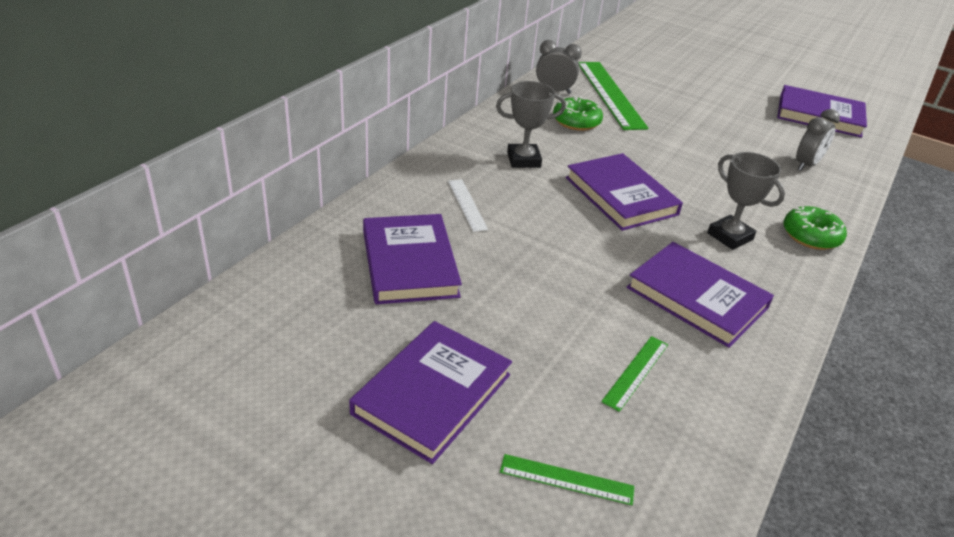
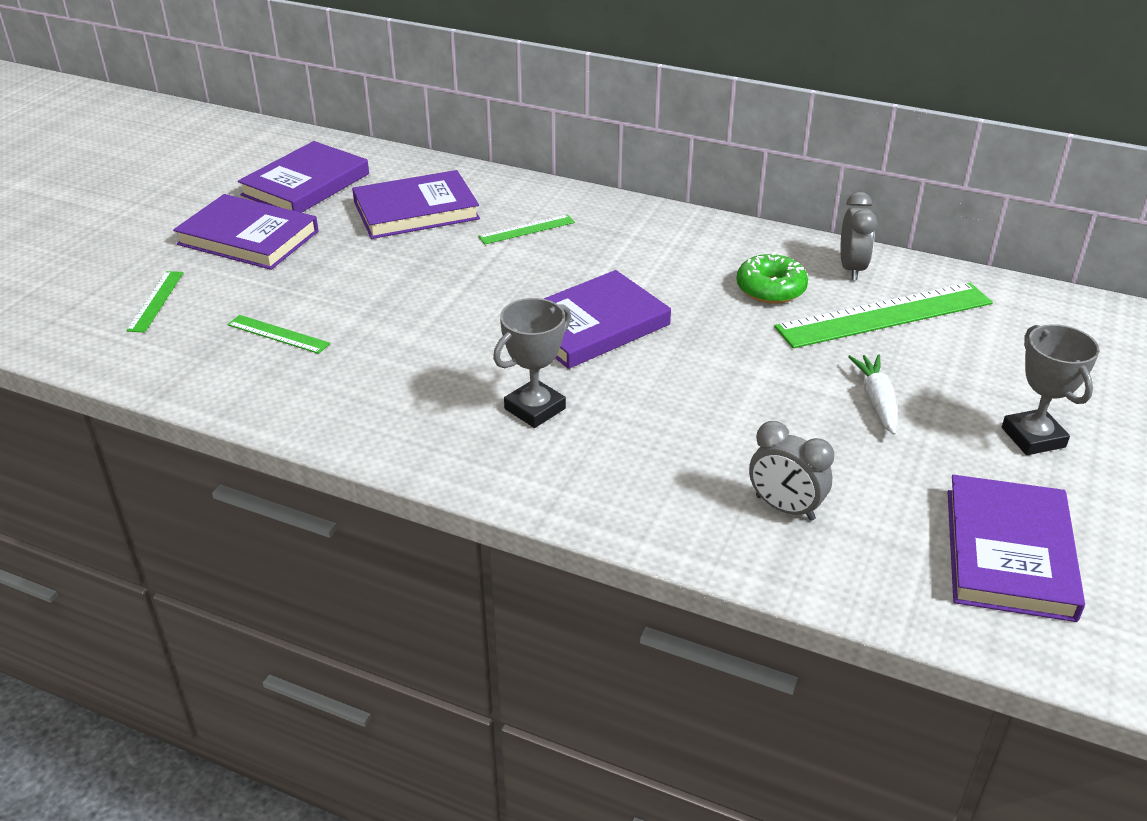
camera: 85 degrees right, 0 degrees up
white ruler [448,179,488,232] -> green ruler [478,215,575,244]
grey trophy [496,81,566,168] -> grey trophy moved to [1002,324,1100,455]
purple book [626,242,774,348] -> purple book moved to [238,141,369,213]
green donut [784,206,847,250] -> none
none -> white carrot [848,355,898,435]

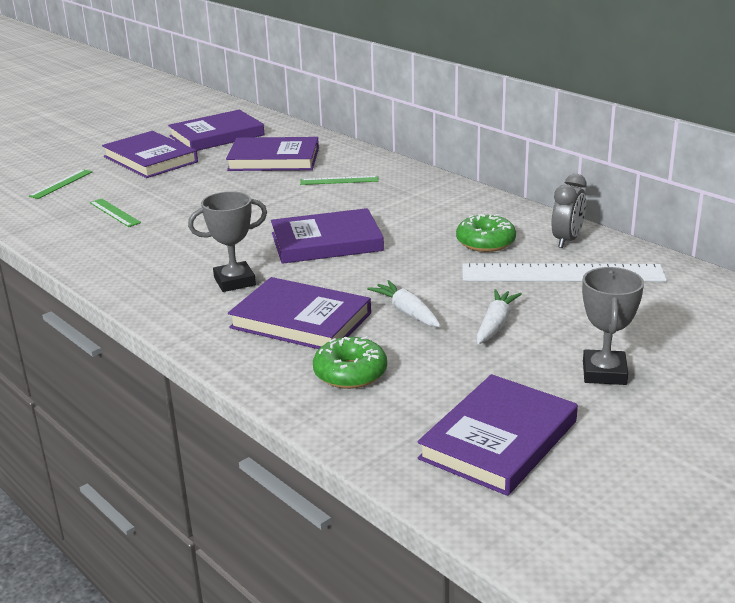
camera: 25 degrees right, 10 degrees down
grey clock [749,421,834,521] -> green donut [313,336,387,389]
green ruler [774,283,993,348] -> white ruler [462,263,667,282]
none -> purple book [228,277,371,349]
none -> white carrot [367,280,441,327]

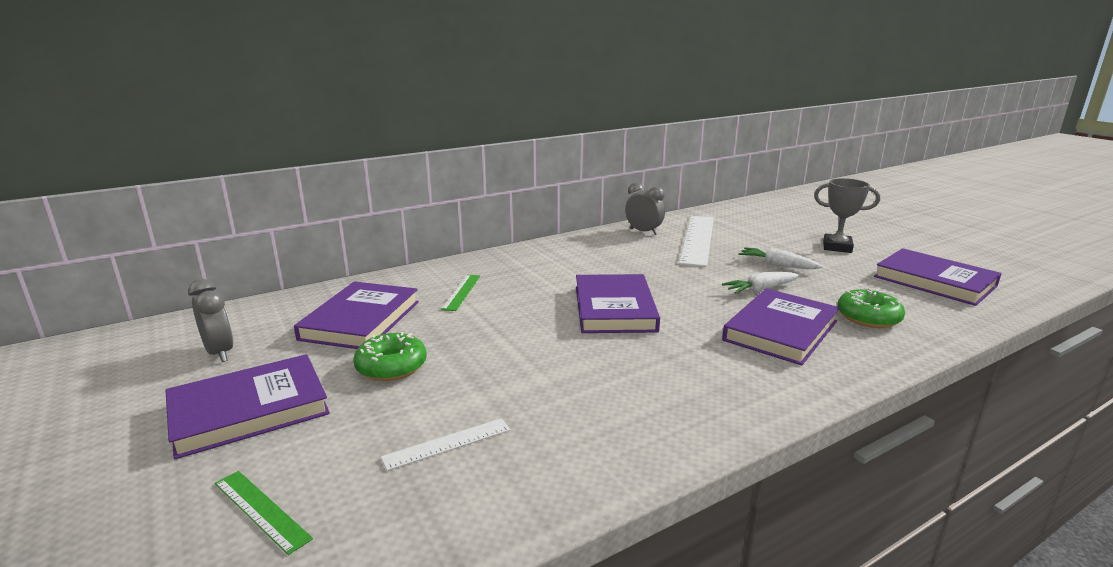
camera: 80 degrees left, 5 degrees down
green ruler [90,199,141,227] -> white ruler [381,418,511,471]
purple book [168,110,265,151] -> grey clock [188,279,233,362]
grey trophy [188,191,267,292] -> none
green donut [456,214,516,252] -> green donut moved to [354,332,427,381]

